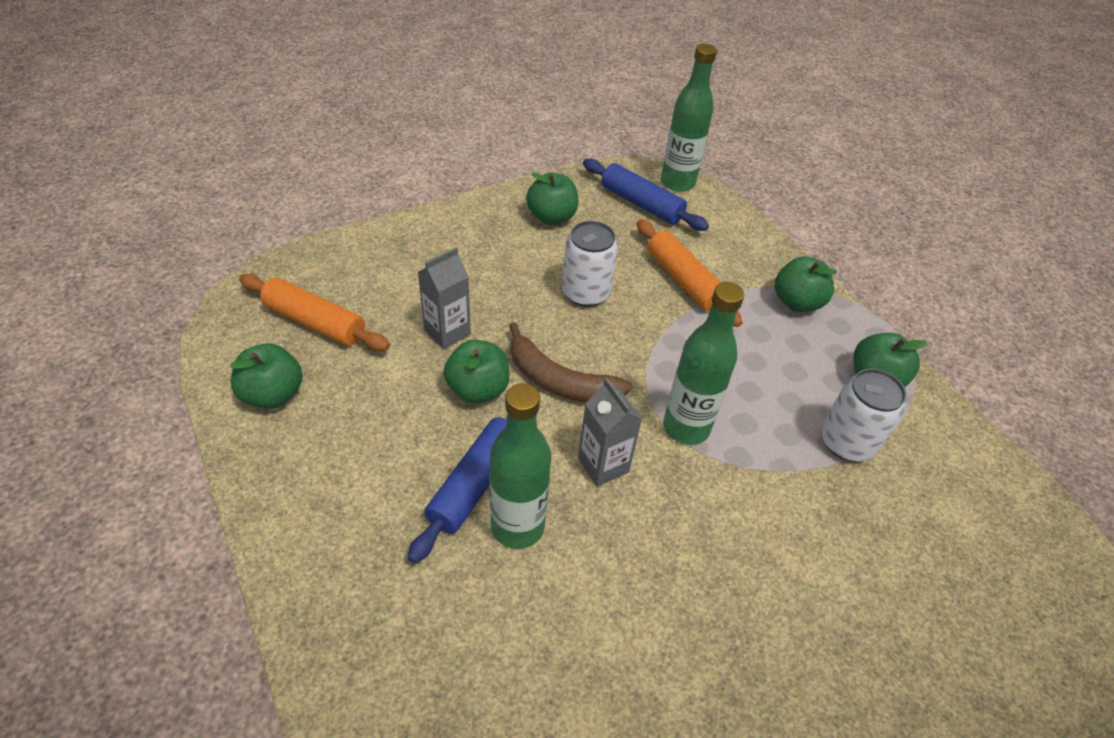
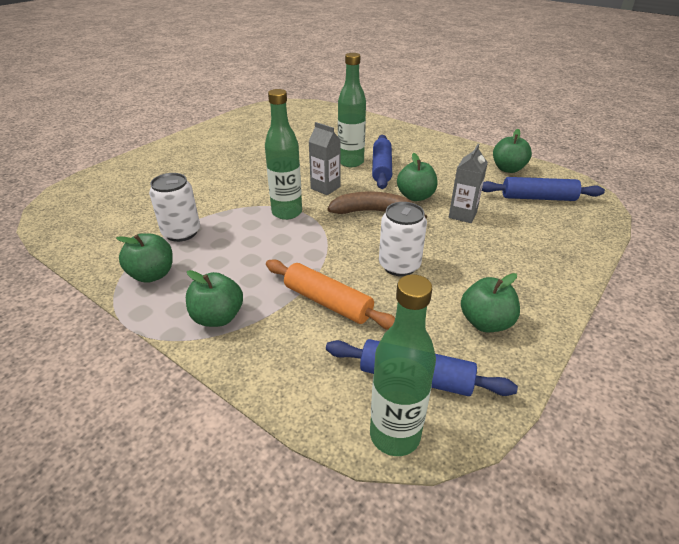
camera: 160 degrees right, 10 degrees down
orange rolling pin [239,274,390,351] -> blue rolling pin [482,177,605,201]

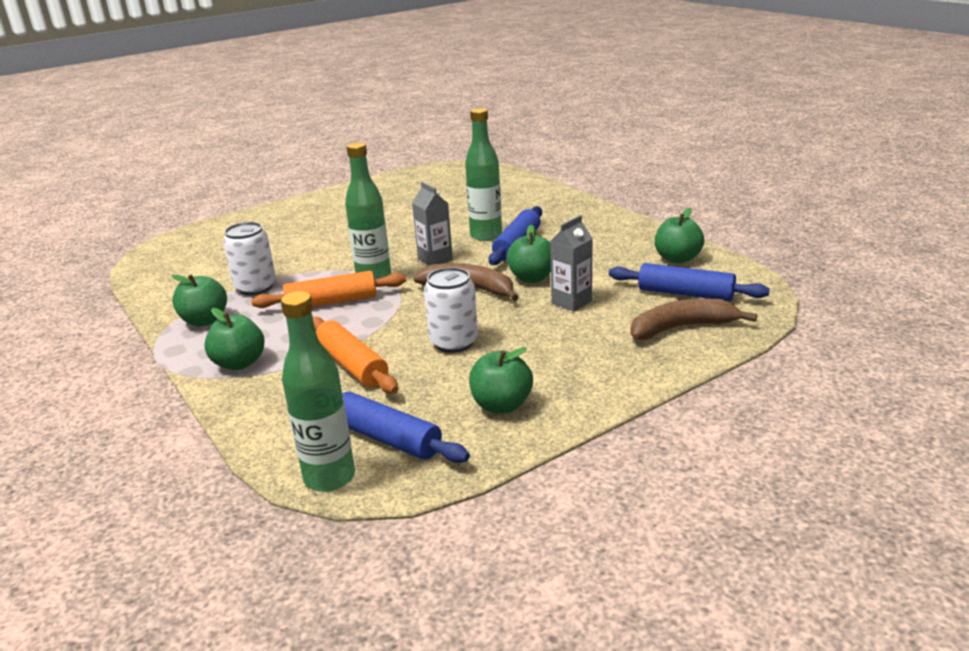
camera: 20 degrees right, 10 degrees down
none -> orange rolling pin [252,271,406,308]
none -> brown banana [630,298,757,340]

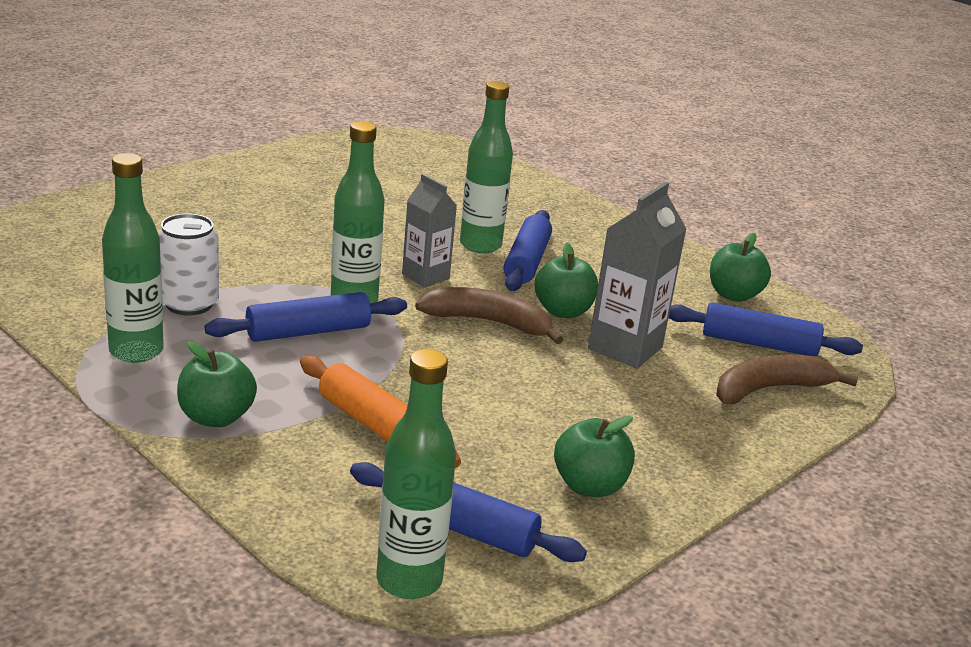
camera: 15 degrees left, 0 degrees up
green apple [171,275,227,326] -> green bottle [102,153,164,363]
orange rolling pin [252,271,406,308] -> blue rolling pin [205,292,407,342]
white can [424,267,478,353] -> none
grey carton [550,215,593,312] -> grey carton [588,182,687,369], size x1.53

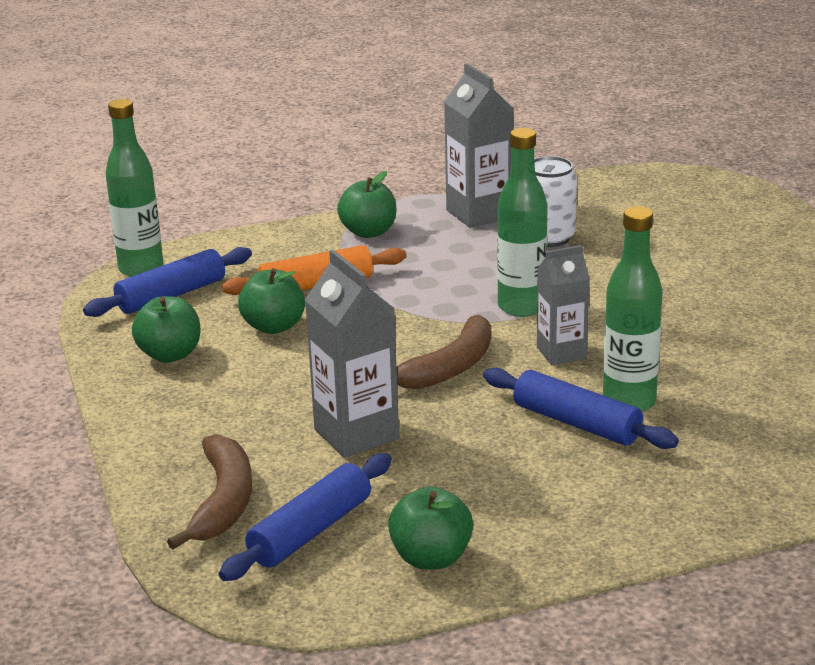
camera: 120 degrees right, 0 degrees up
green bottle [102,153,164,363] -> grey carton [444,63,514,228]
blue rolling pin [205,292,407,342] -> none
green apple [535,243,598,318] -> green apple moved to [238,268,305,334]

